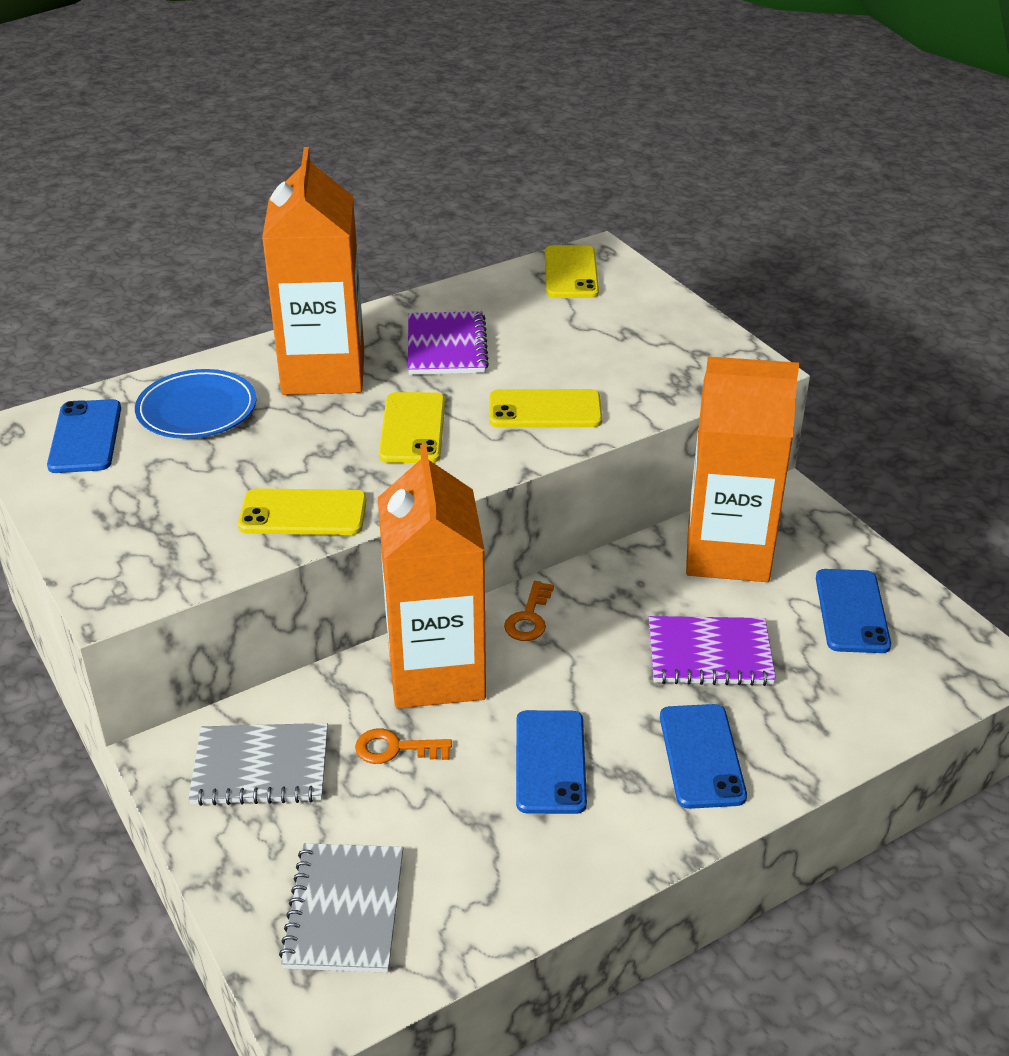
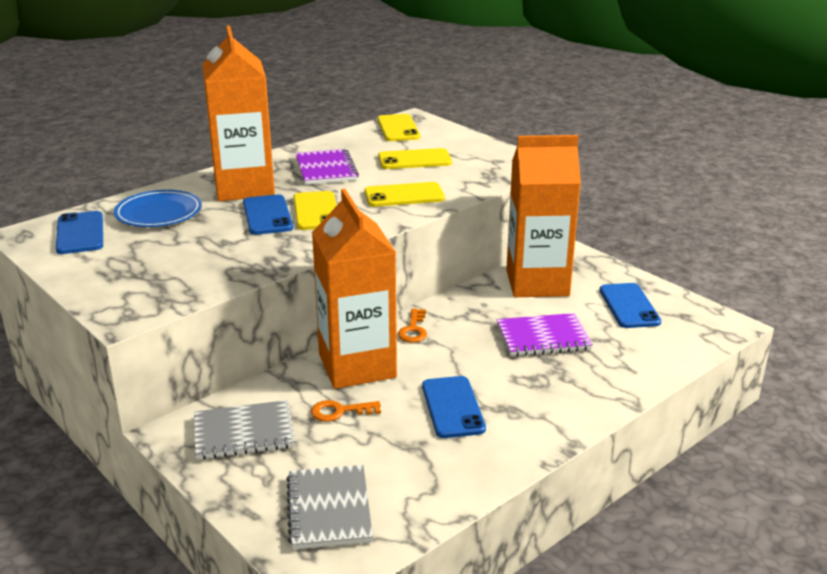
camera: 10 degrees left, 10 degrees down
yellow phone [238,488,367,535] -> yellow phone moved to [378,148,452,169]
blue phone [660,704,747,809] -> blue phone moved to [243,194,293,235]

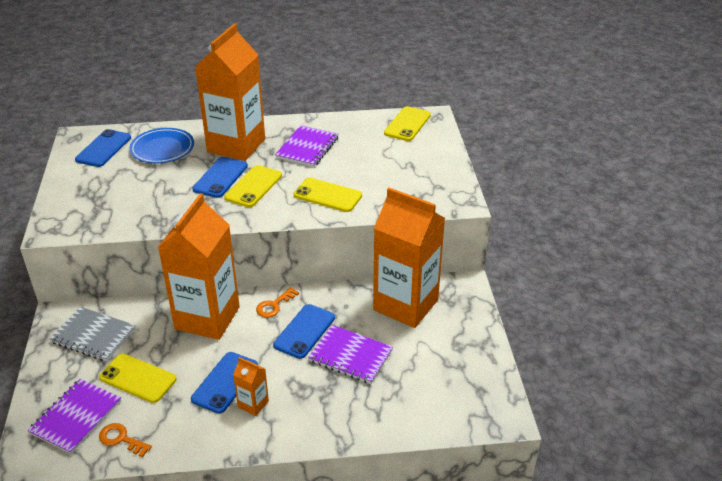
camera: 35 degrees right, 10 degrees up
grey notebook [286,465,373,550] -> purple notebook [27,379,121,454]
orange key [311,400,381,422] -> orange key moved to [99,423,152,458]
yellow phone [378,148,452,169] -> yellow phone moved to [99,354,177,403]
blue phone [599,283,661,328] -> blue phone moved to [273,304,335,359]
none -> orange carton [233,357,269,416]

